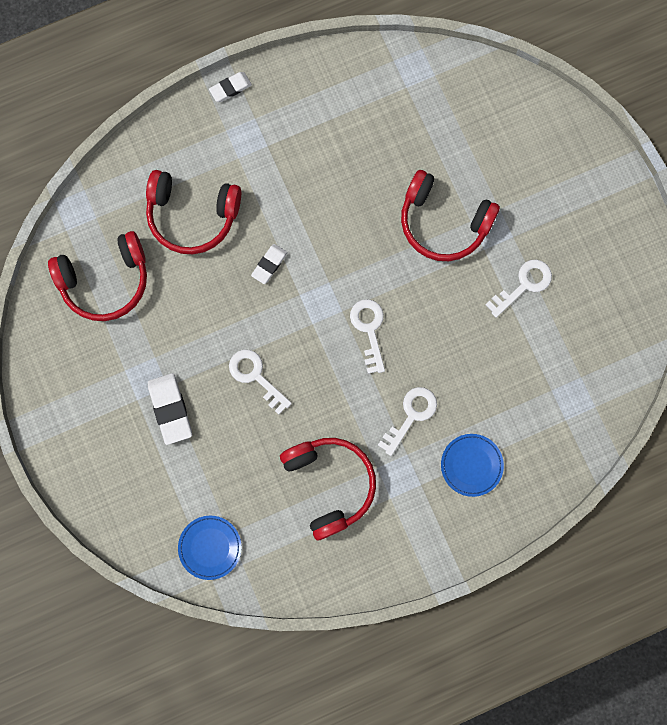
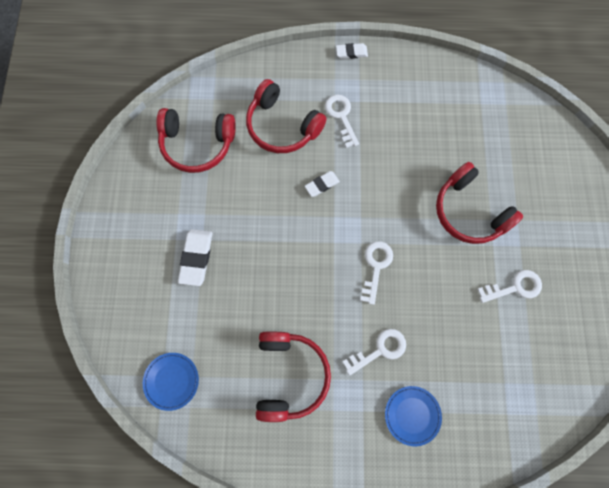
camera: 25 degrees right, 5 degrees down
white key [229,349,292,415] -> white key moved to [325,95,359,148]

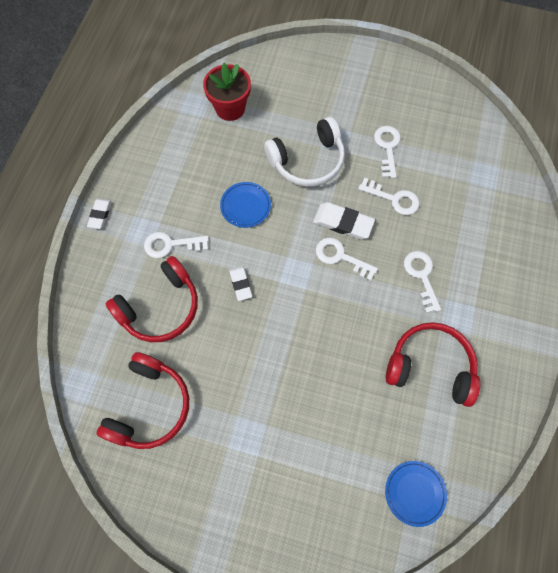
camera: 75 degrees left, 5 degrees down
white eraser [178,229,212,286] -> white eraser moved to [313,202,375,239]
blue plate [385,386,442,446] -> blue plate moved to [220,182,271,228]
red headphones [436,162,523,244] -> white headphones [264,117,345,187]
none -> red flower pot [203,63,251,121]
none -> white key [358,178,419,215]

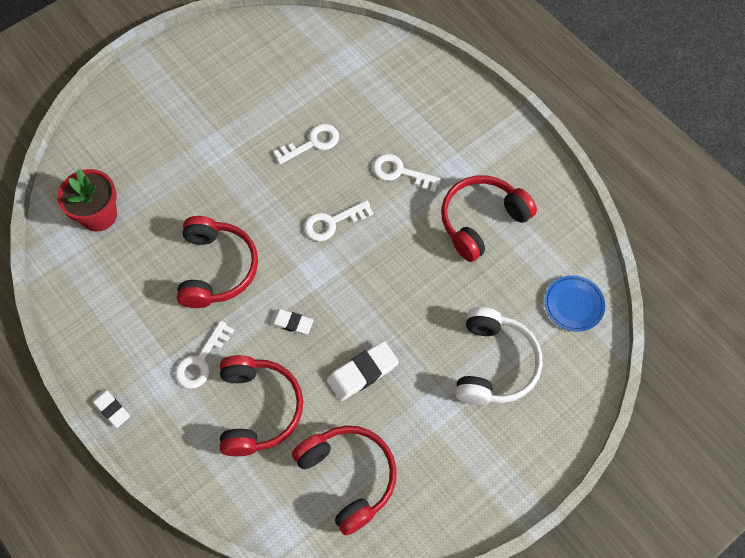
camera: 55 degrees left, 5 degrees down
blue plate [220,182,271,228] -> red headphones [177,216,258,308]
white headphones [264,117,345,187] -> white headphones moved to [455,307,542,405]
white eraser [313,202,375,239] -> white eraser moved to [327,341,399,401]
white key [374,126,401,178] -> none

